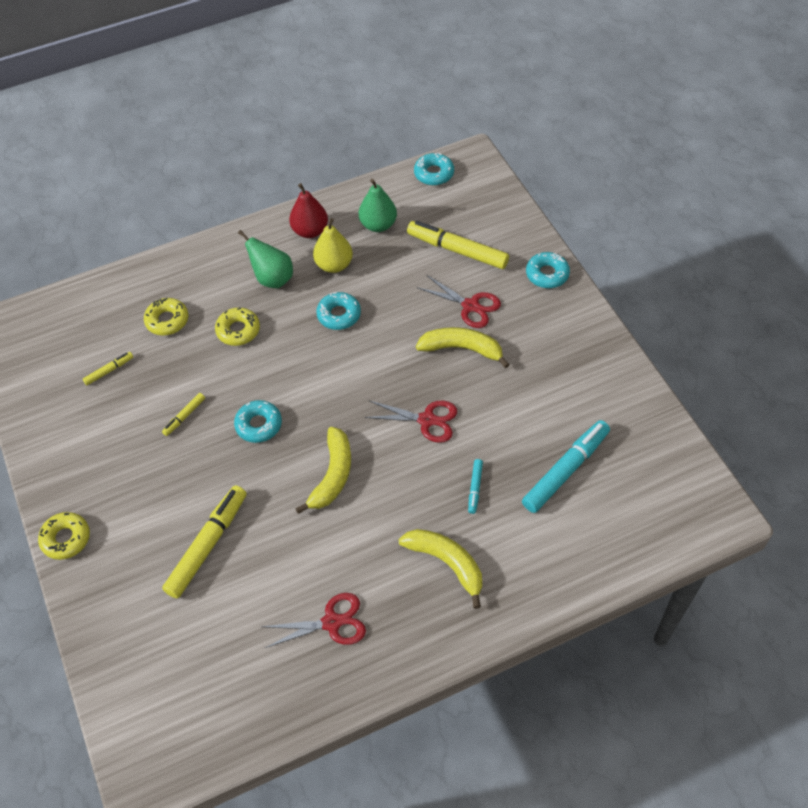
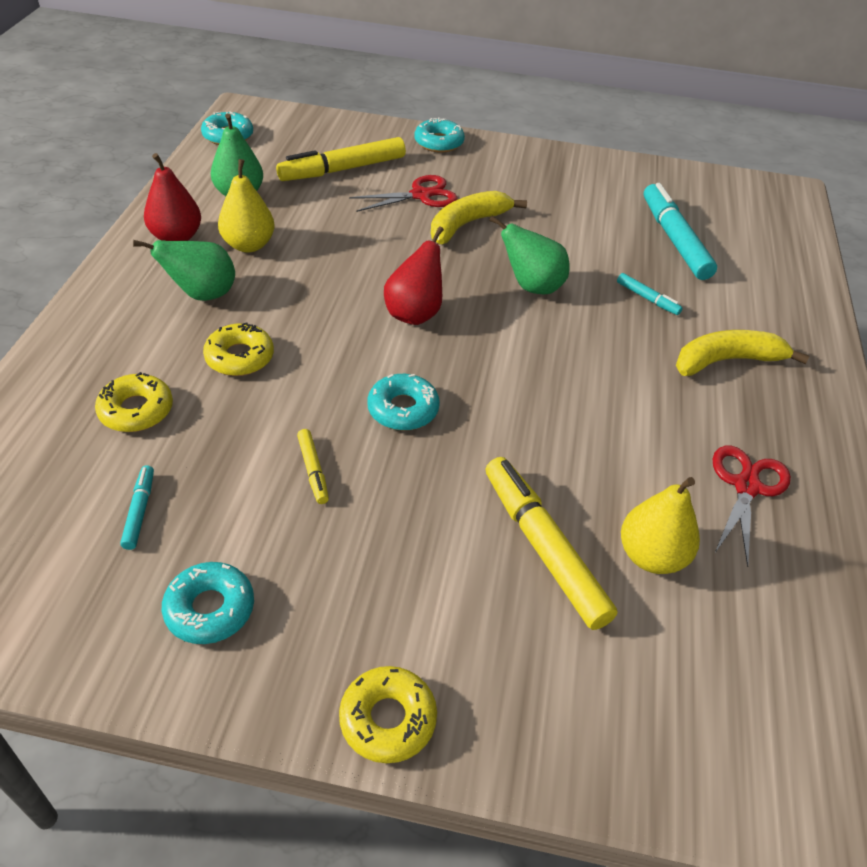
camera: 60 degrees left, 10 degrees down
yellow marker [83,352,133,385] -> turquoise marker [120,465,154,550]
yellow banana [295,427,351,514] -> none
turquoise donut [316,292,361,330] -> turquoise donut moved to [162,562,254,644]
red scissors [364,401,457,443] -> green pear [489,216,570,294]
none -> red pear [384,226,444,325]
none -> yellow pear [621,477,700,574]

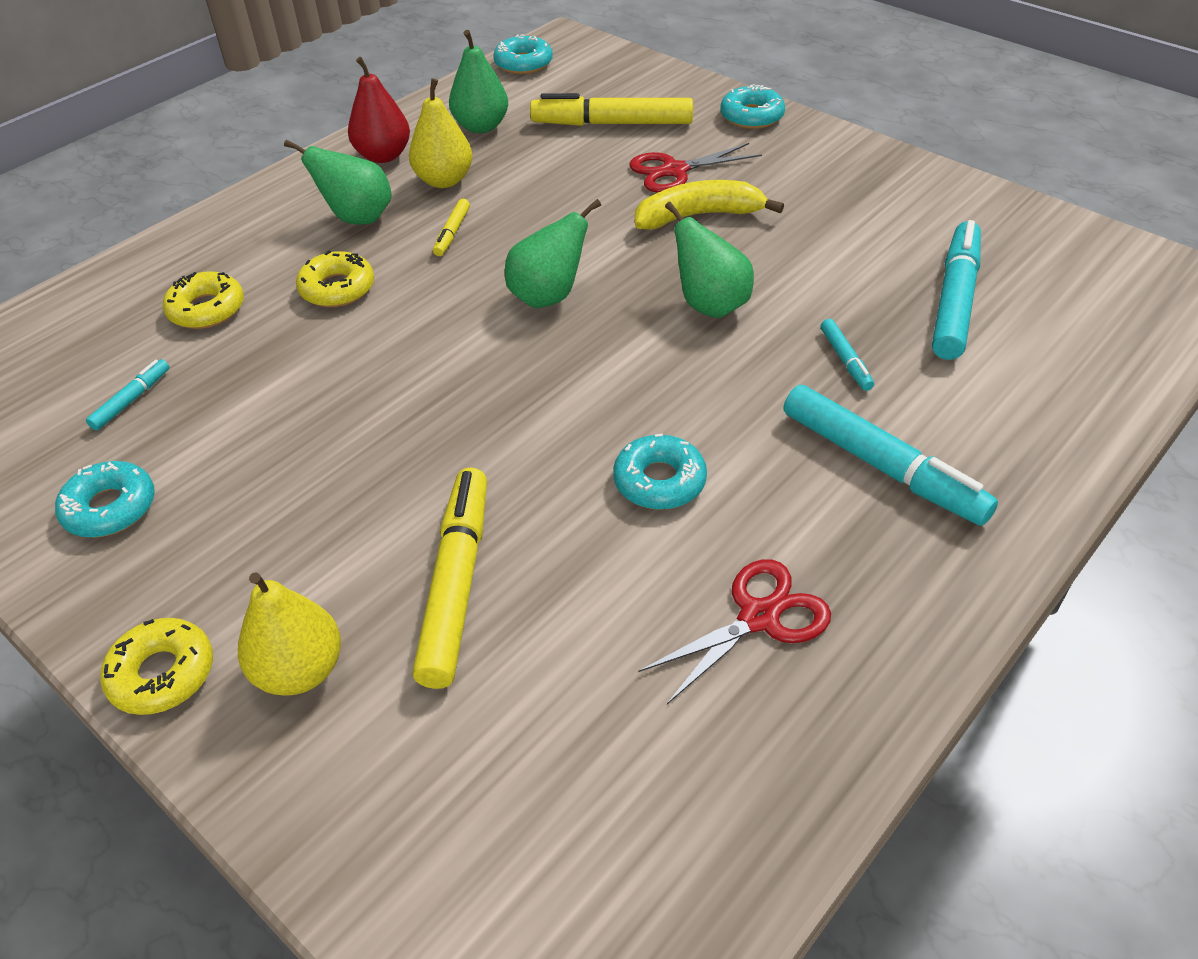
camera: 35 degrees right, 0 degrees up
yellow marker [297,429,329,504] -> yellow marker moved to [433,199,470,256]
red scissors [349,175,458,212] -> red scissors turned 150 degrees clockwise [629,143,762,192]
turquoise donut [367,374,440,430] -> turquoise donut moved to [613,433,707,510]
red pear [384,226,444,325] -> green pear [505,199,601,308]
yellow pear [621,477,700,574] -> yellow pear moved to [238,572,341,696]
yellow banana [676,330,809,376] -> turquoise marker [784,385,998,526]

